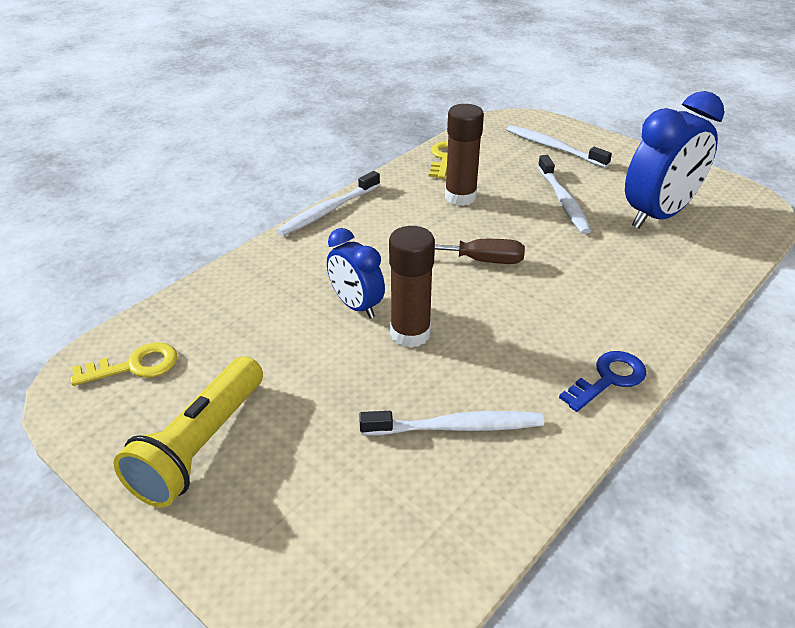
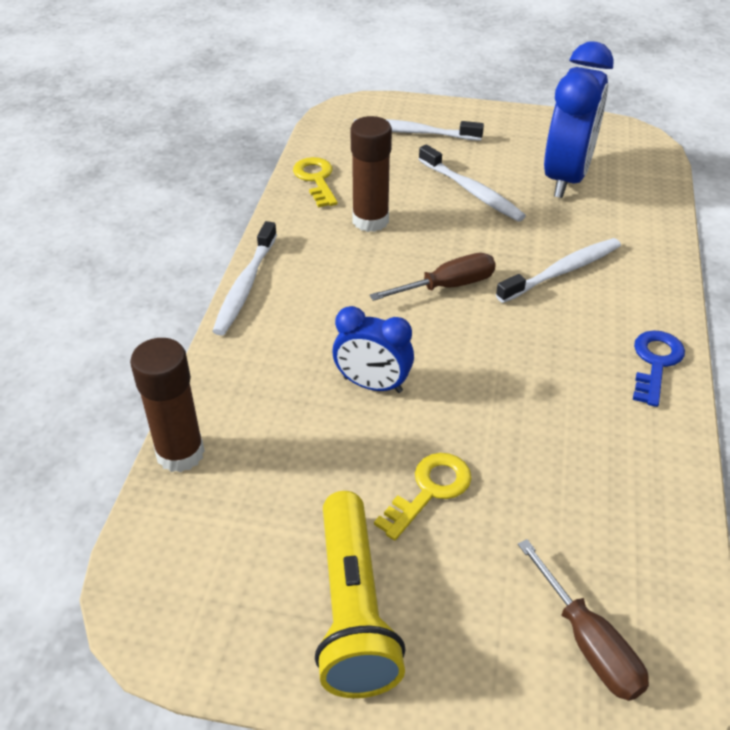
camera: 30 degrees left, 5 degrees up
yellow key [71,342,177,386] -> yellow key moved to [374,453,472,541]
white toothbrush [359,411,544,436] -> white toothbrush moved to [496,238,621,303]
brown glue stick [389,226,435,348] -> brown glue stick moved to [130,338,205,473]
none -> brown screwdriver [518,539,649,701]

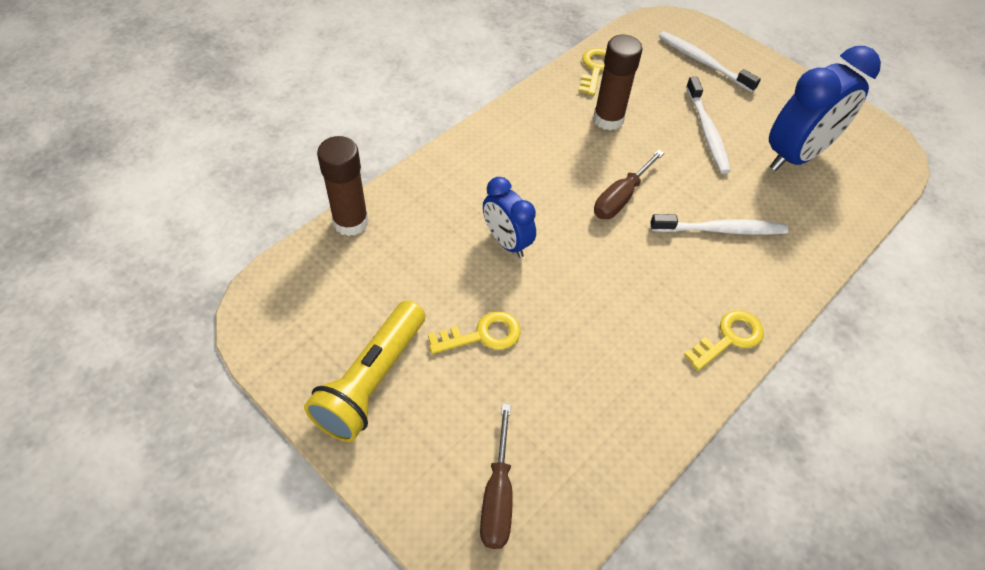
camera: 30 degrees right, 10 degrees up
white toothbrush [212,221,277,335] -> none
brown screwdriver [370,253,496,301] -> brown screwdriver turned 120 degrees clockwise [594,150,664,219]
blue key [633,330,685,407] -> yellow key [684,310,764,371]

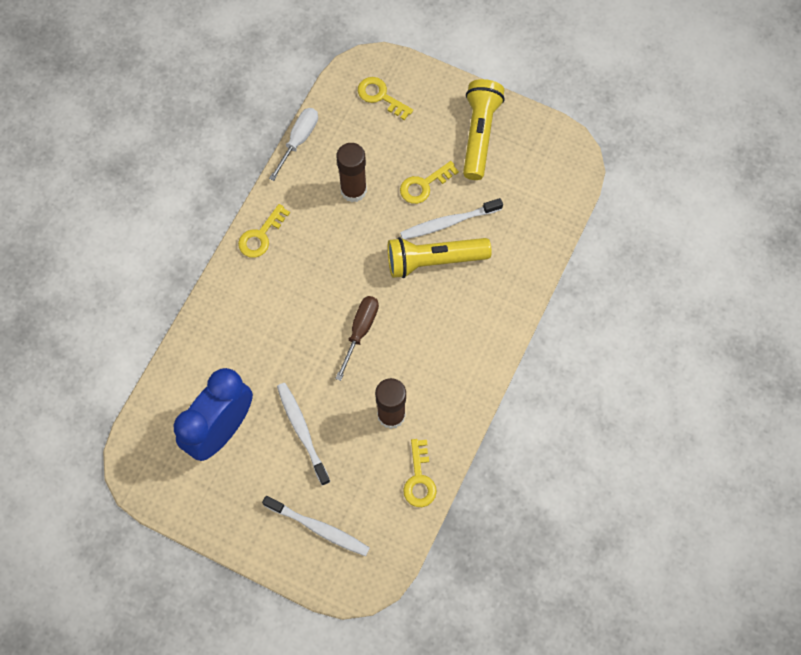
camera: 165 degrees right, 15 degrees up
brown glue stick [317,136,369,236] -> brown glue stick moved to [336,143,367,202]
brown screwdriver [480,404,513,549] -> yellow key [358,77,413,120]
blue clock [483,177,536,258] -> yellow flashlight [388,237,492,278]
white toothbrush [650,214,788,235] -> white toothbrush moved to [400,198,503,240]
none -> white screwdriver [269,108,318,181]

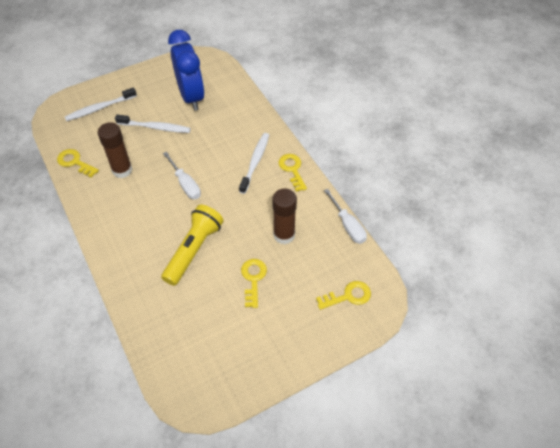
camera: 125 degrees right, 15 degrees down
brown screwdriver [335,296,379,381] -> white screwdriver [163,152,201,199]
white toothbrush [400,198,503,240] -> white toothbrush moved to [239,133,269,194]
yellow flashlight [463,79,505,180] -> none

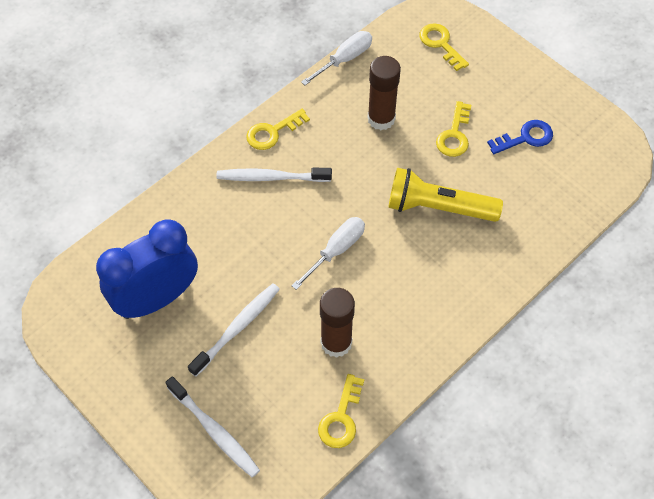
camera: 105 degrees left, 5 degrees up
white toothbrush [115,114,191,133] -> white toothbrush turned 45 degrees clockwise [188,283,280,377]
yellow key [241,259,267,308] -> yellow key turned 60 degrees counterclockwise [436,101,471,157]
none -> blue key [487,120,553,154]

